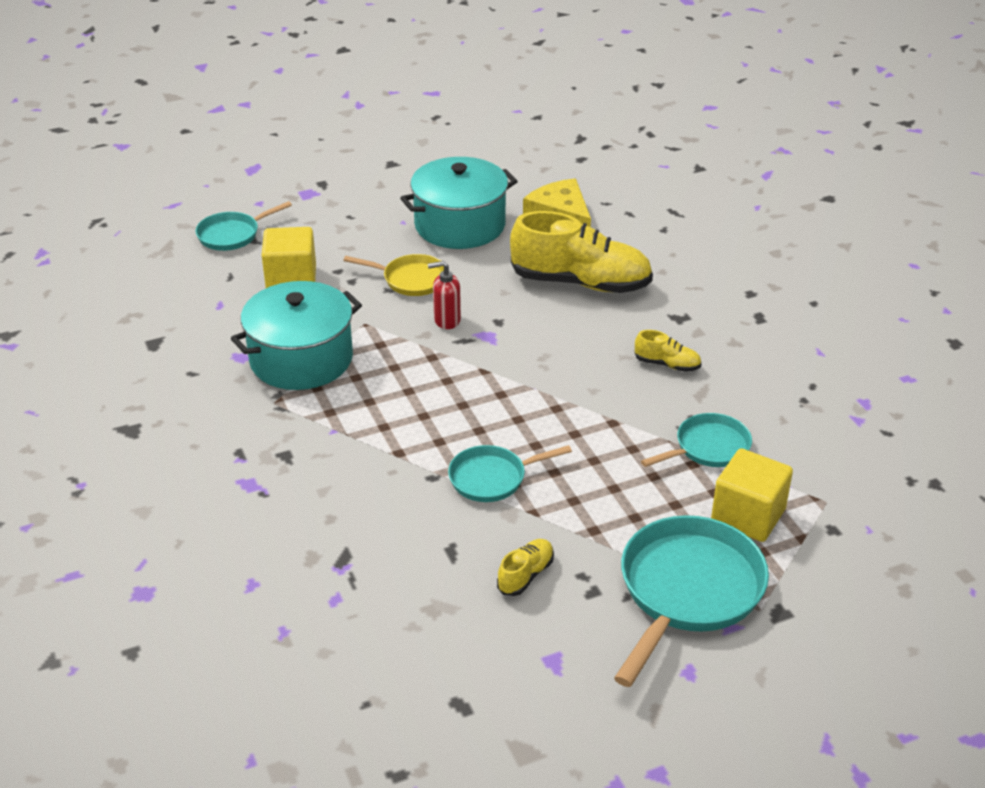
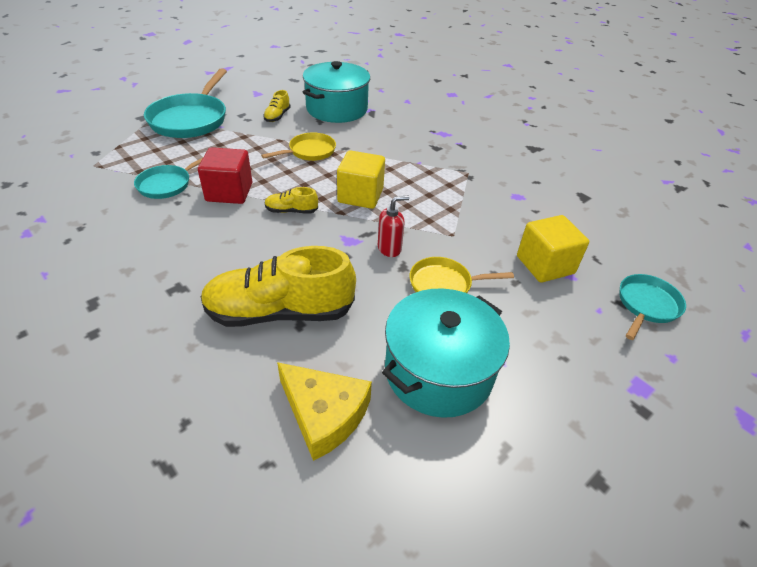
camera: 160 degrees right, 5 degrees up
turquoise pot [231,281,362,390] -> turquoise pot moved to [303,61,370,123]
turquoise pan [448,445,572,502] -> yellow pan [261,132,336,161]
yellow shoe [635,330,701,372] -> yellow shoe moved to [264,187,318,214]
yellow cube [711,448,793,542] -> yellow cube moved to [337,150,385,209]
none -> red cube [198,147,252,204]

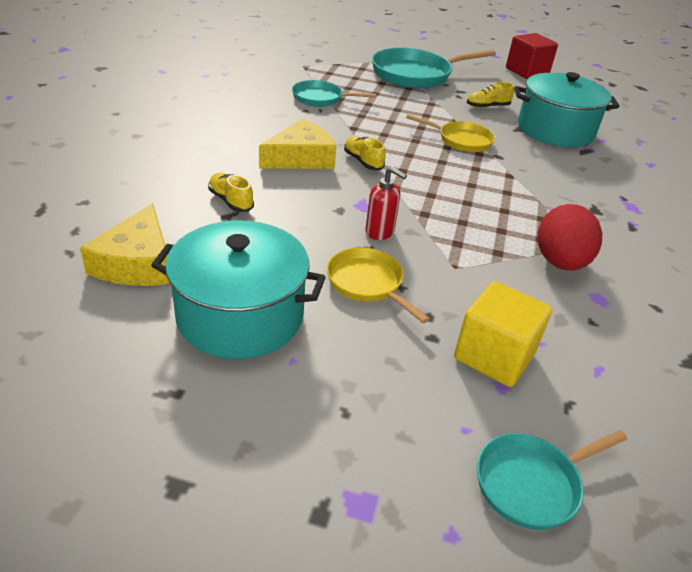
camera: 55 degrees right, 5 degrees down
red cube [198,147,252,204] -> red cube moved to [506,33,558,79]
yellow shoe [200,246,356,327] -> yellow shoe [208,173,254,212], size x0.44
yellow cube [337,150,385,209] -> none
turquoise pan [619,274,686,340] -> turquoise pan turned 150 degrees clockwise [477,430,627,530]
none -> yellow cheese [259,119,336,169]
none -> red egg [538,204,602,271]

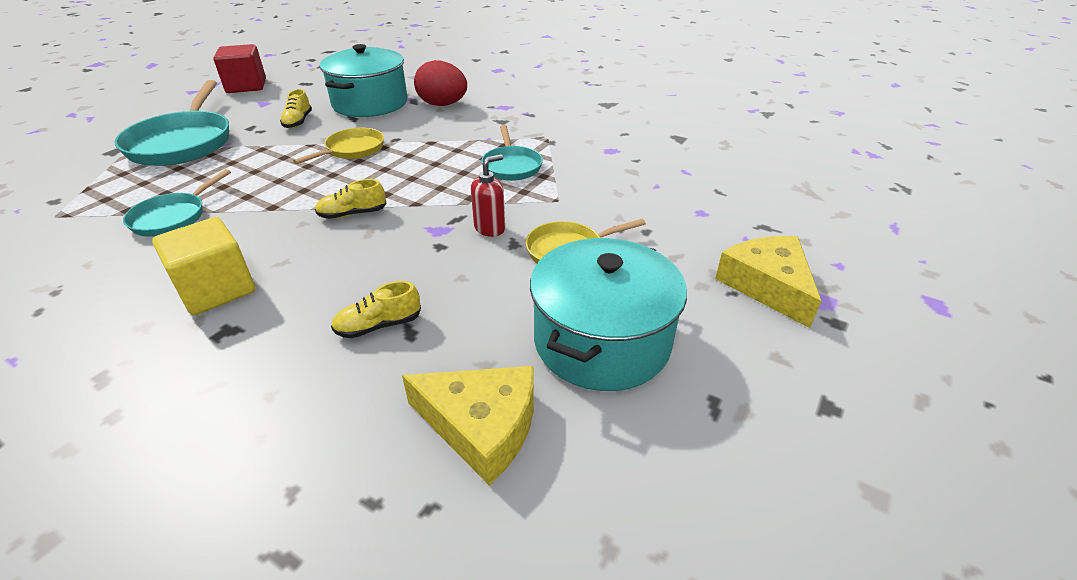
camera: 70 degrees left, 0 degrees up
yellow cheese [259,119,336,169] -> yellow cheese moved to [715,236,821,328]
yellow cube [454,281,552,387] -> yellow cube moved to [152,217,255,315]
turquoise pan [477,430,627,530] -> turquoise pan moved to [481,125,543,181]
red egg [538,204,602,271] -> red egg moved to [414,60,467,106]

